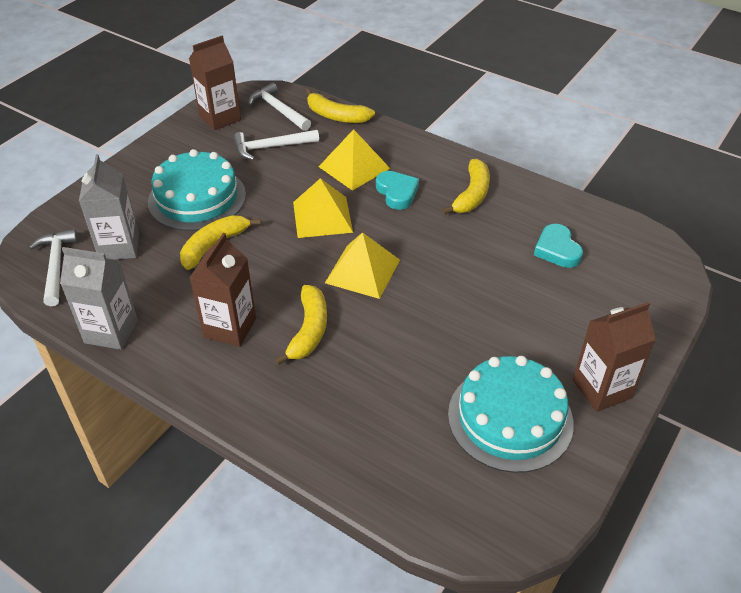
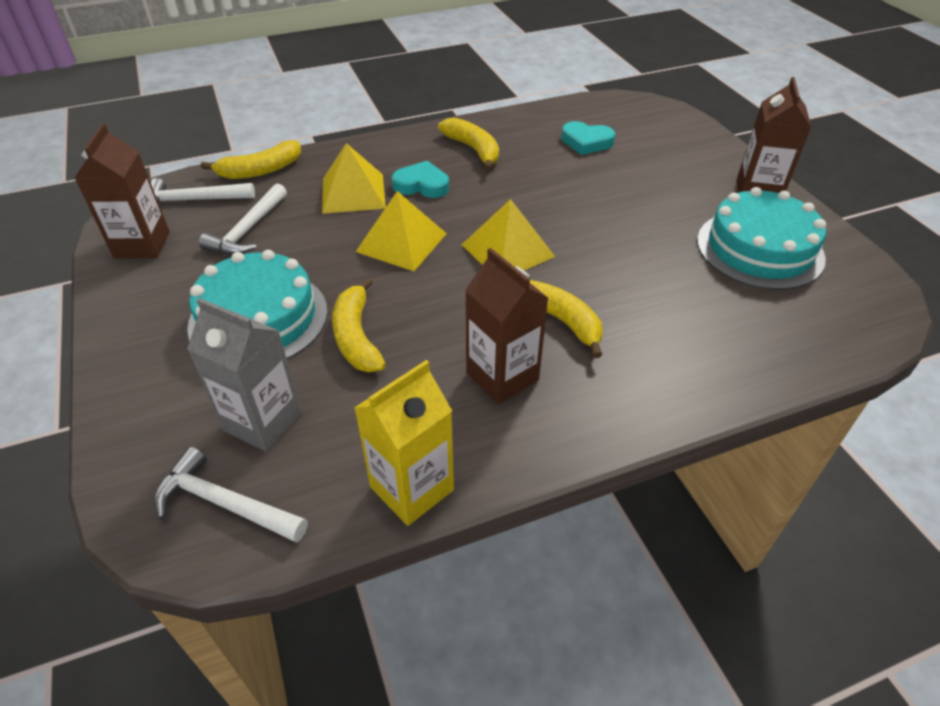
camera: 55 degrees left, 0 degrees up
grey carton [60,247,138,350] -> yellow carton [354,360,454,526]

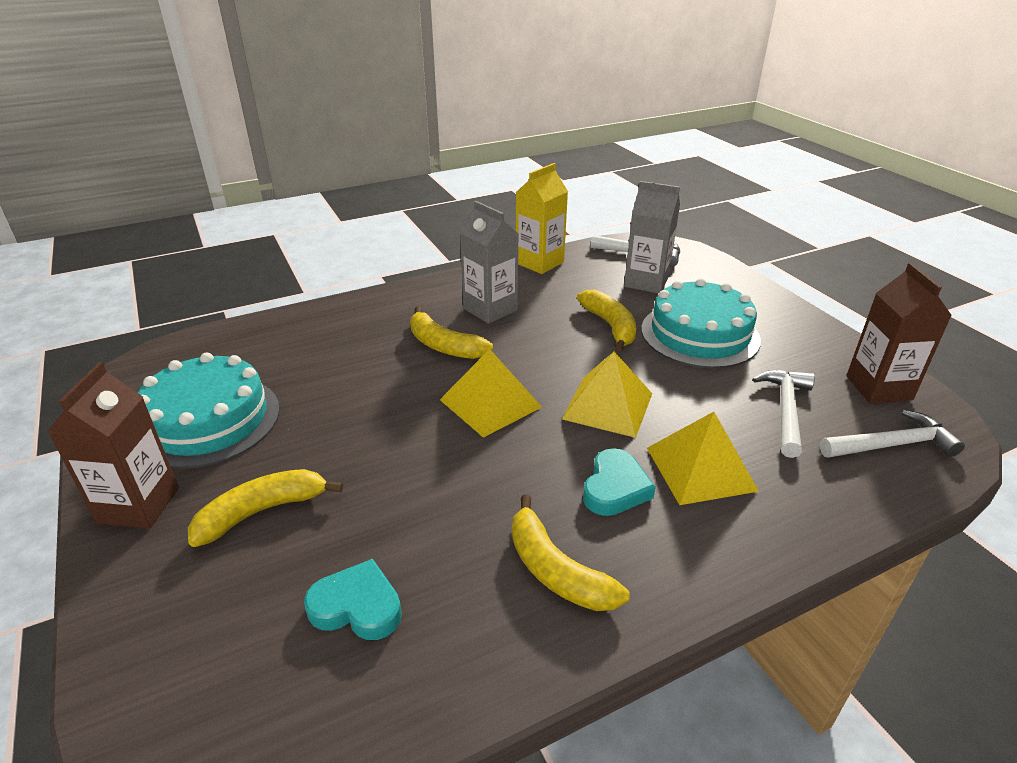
camera: 175 degrees right, 10 degrees down
yellow banana [201,140,301,179] -> yellow banana moved to [188,469,343,547]
turquoise heart [392,161,449,198] -> turquoise heart turned 75 degrees counterclockwise [583,448,656,516]
brown carton [465,248,548,404] -> grey carton [460,201,518,324]

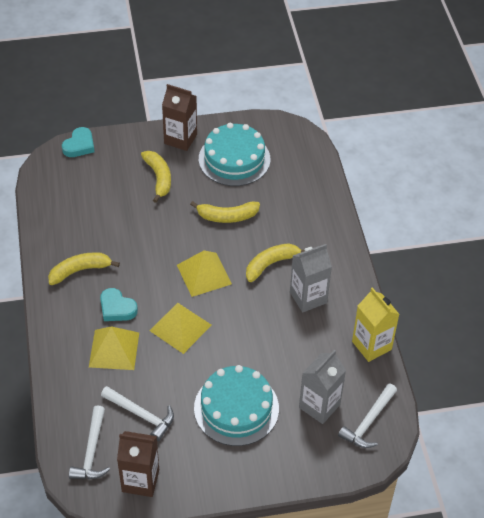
camera: 105 degrees right, 15 degrees up
turquoise heart [304,559,402,640] -> turquoise heart moved to [62,127,95,157]
yellow banana [577,290,636,352] -> yellow banana moved to [190,201,260,223]

